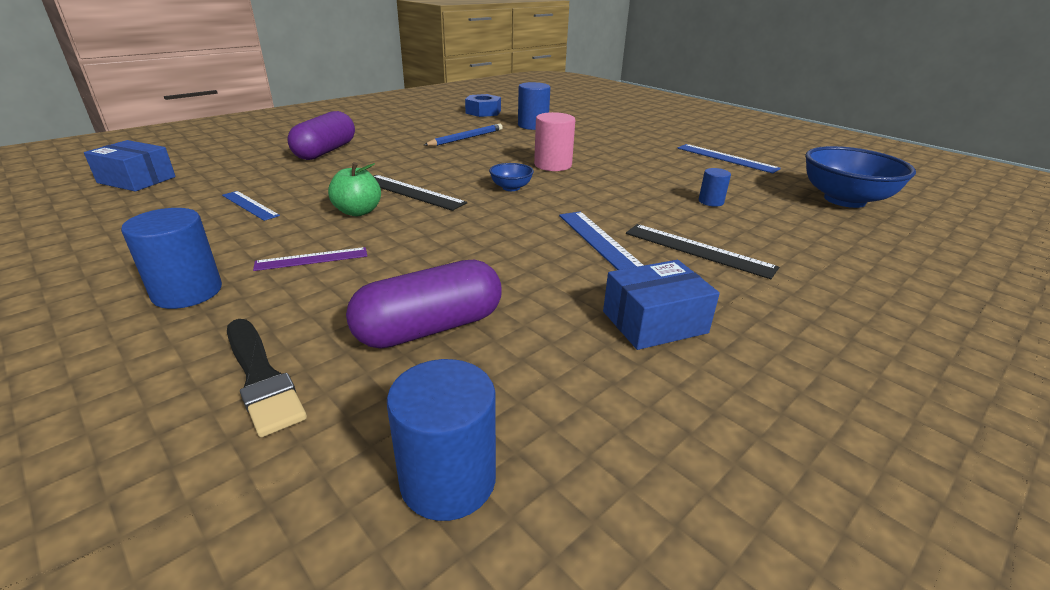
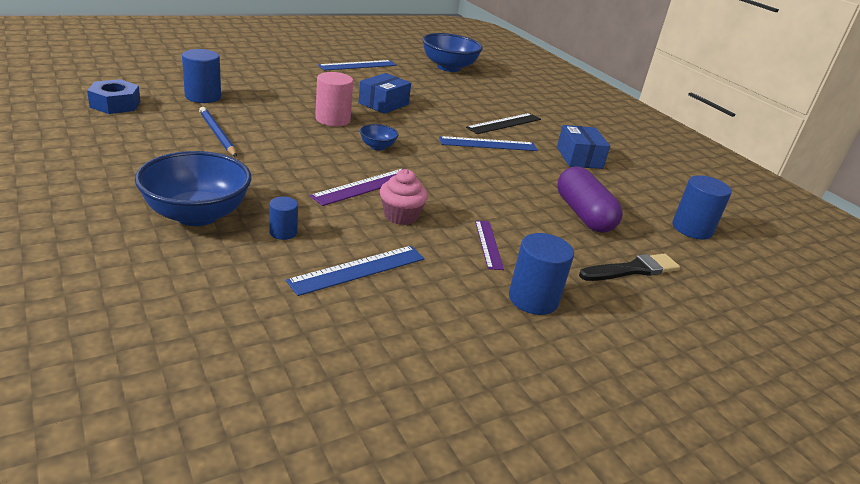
camera: 80 degrees left, 0 degrees up
blue box [84,140,176,192] -> blue box moved to [358,73,411,114]
blue ruler [222,191,280,221] -> blue ruler [286,246,425,296], size x1.51
purple capsule [287,111,355,160] -> blue bowl [135,151,251,226]
green apple [328,162,381,216] -> pink cupcake [380,169,428,225]
black ruler [373,175,467,211] -> purple ruler [310,168,404,206]
blue cylinder [699,168,731,206] -> blue cylinder moved to [269,197,298,240]

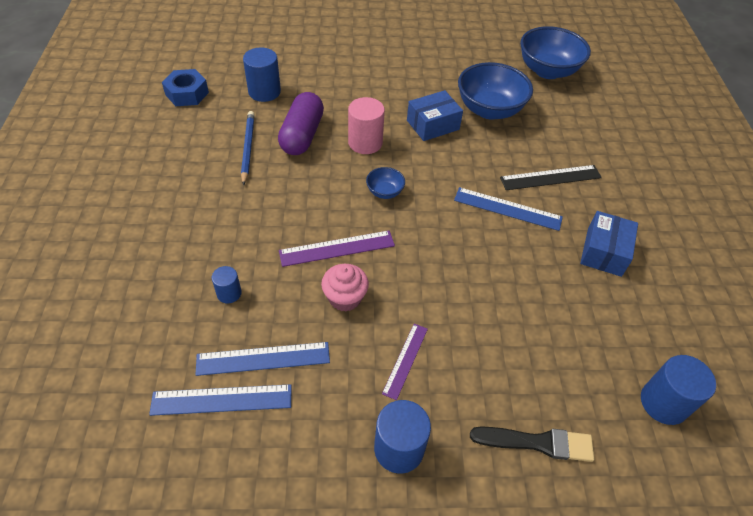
camera: 30 degrees right, 20 degrees up
blue bowl [135,151,251,226] -> blue bowl moved to [458,62,533,120]
blue ruler [318,60,397,71] -> blue ruler moved to [149,384,291,416]
purple capsule [557,167,623,233] -> purple capsule moved to [278,92,324,155]

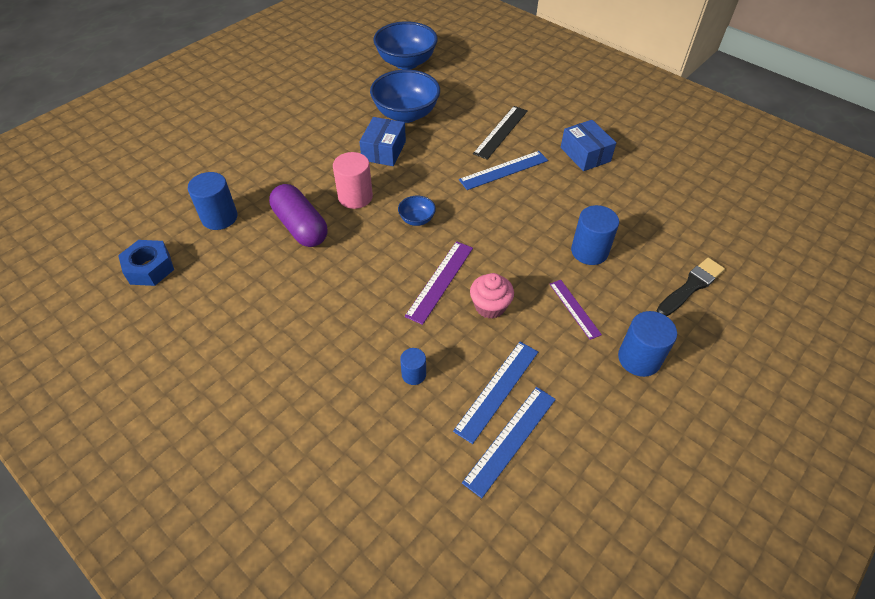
camera: 45 degrees left, 0 degrees up
blue pencil [241,111,255,186] -> none
blue cylinder [641,355,716,425] -> blue cylinder moved to [571,205,619,265]

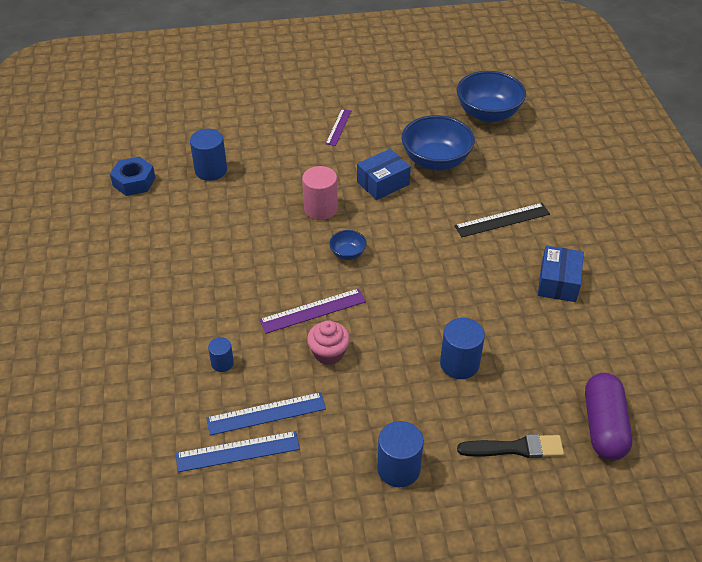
camera: 40 degrees right, 5 degrees down
purple capsule [269,184,327,247] -> purple capsule moved to [585,373,632,460]
blue ruler [459,151,548,190] -> none
purple ruler [550,280,602,340] -> purple ruler moved to [326,109,351,146]

